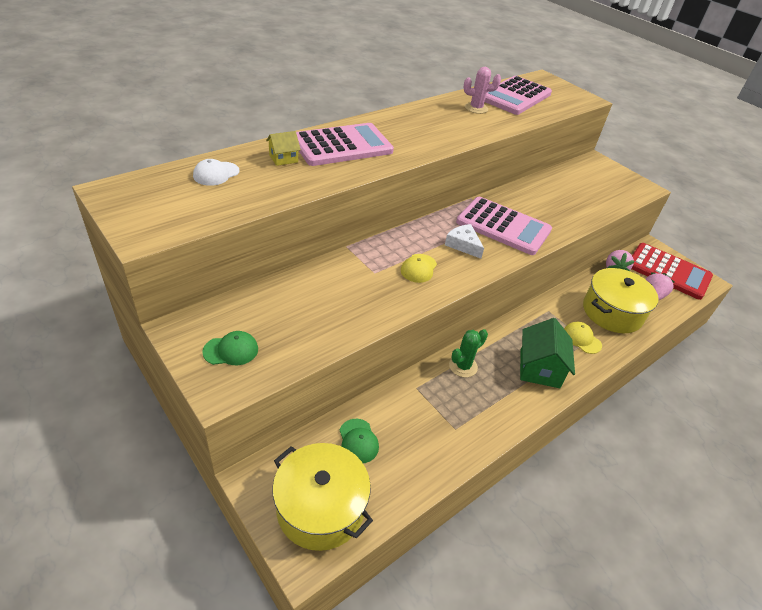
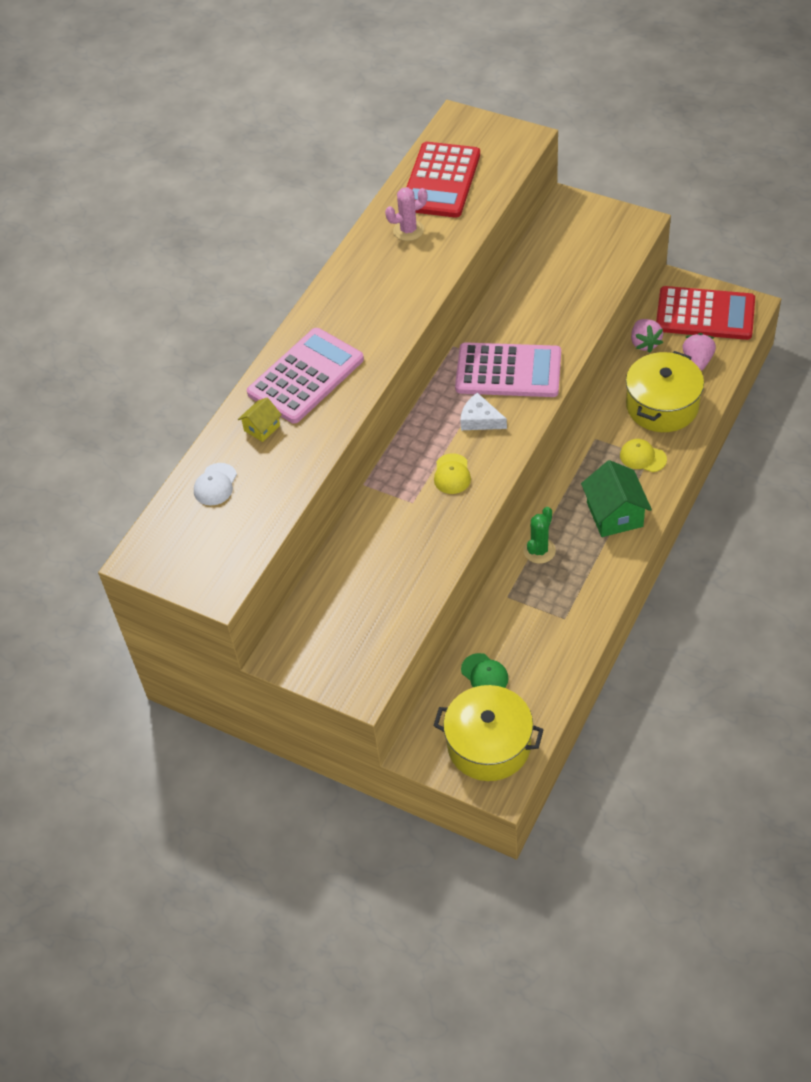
camera: 15 degrees left, 10 degrees up
green cap [202,331,258,365] -> none
pink calculator [485,76,552,115] -> red calculator [407,142,480,218]

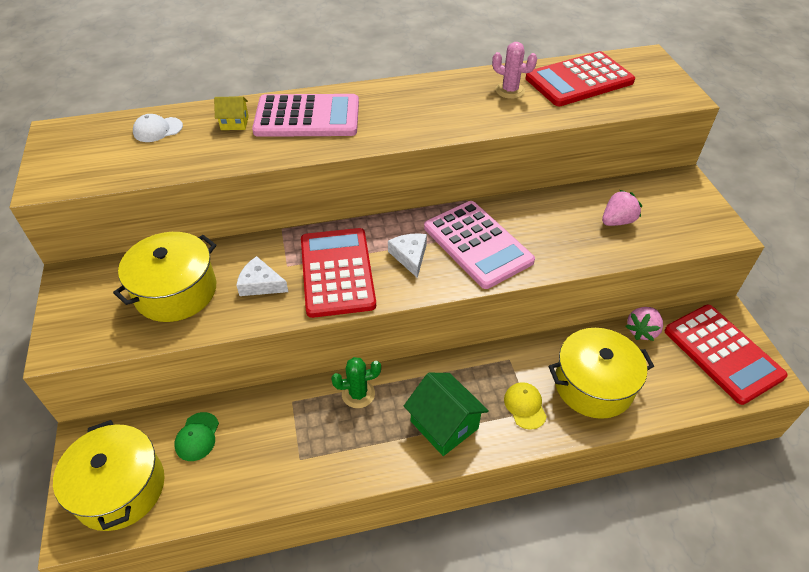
camera: 45 degrees right, 5 degrees down
yellow cap [434,453,471,494] -> red calculator [301,228,376,318]
green house [581,460,652,537] -> green house turned 75 degrees counterclockwise [404,373,489,456]
pink strawberry [683,333,716,371] -> pink strawberry moved to [602,190,642,226]
none -> yellow pot [113,232,216,322]
none -> white cheese [236,256,288,296]

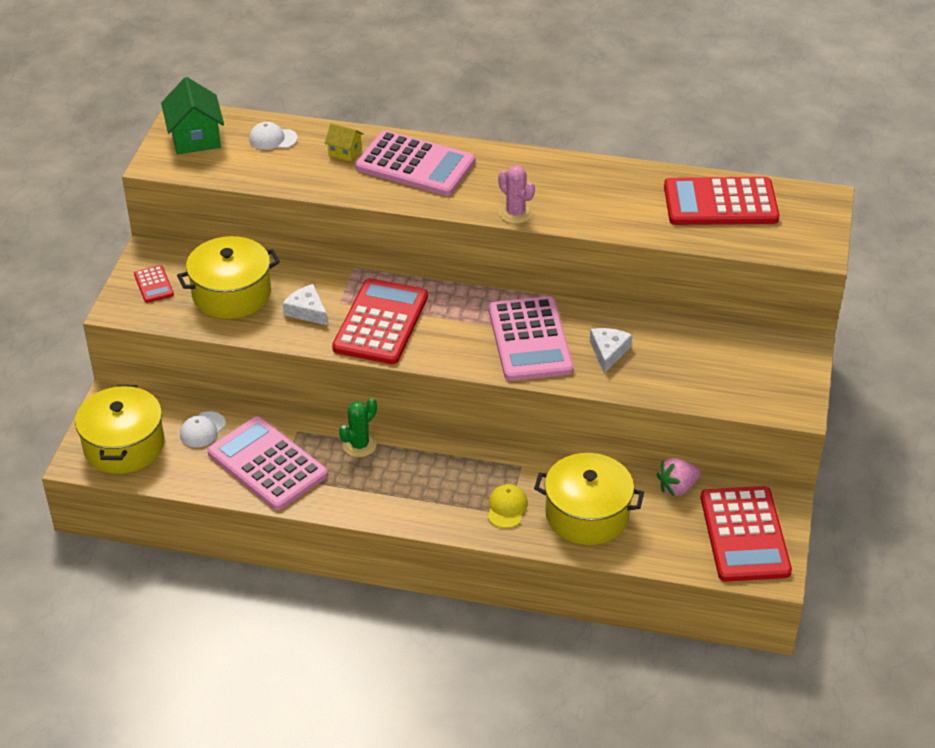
camera: 25 degrees right, 5 degrees down
green cap [174,412,219,461] -> white cap [180,411,226,448]
green cactus [331,357,381,408] -> green cactus turned 60 degrees counterclockwise [339,398,377,457]
white cheese [388,233,427,278] -> white cheese moved to [590,328,632,373]
green house [404,373,489,456] -> green house moved to [161,77,224,154]
pink cactus [492,42,537,99] -> pink cactus moved to [498,165,535,224]
pink strawberry [602,190,642,226] -> none
none -> red calculator [134,265,174,303]
none -> pink calculator [207,416,328,510]

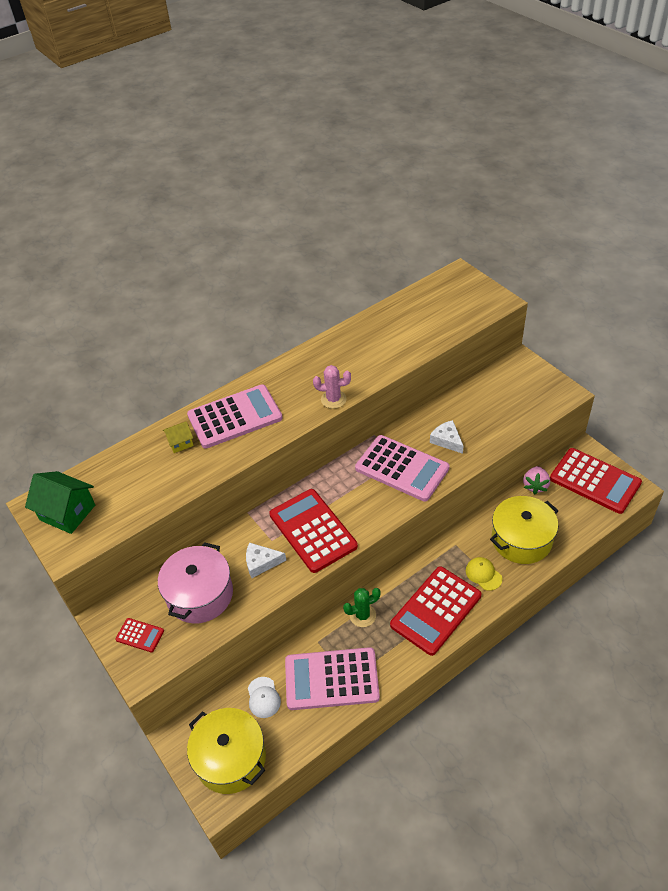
camera: 45 degrees left, 5 degrees up
yellow pot [177,236,280,319] -> pink pot [158,542,233,623]
white cap [249,122,298,150] -> none
green cactus [339,398,377,457] -> green cactus turned 75 degrees clockwise [343,588,381,627]
red calculator [664,177,780,225] -> red calculator moved to [390,566,481,656]

